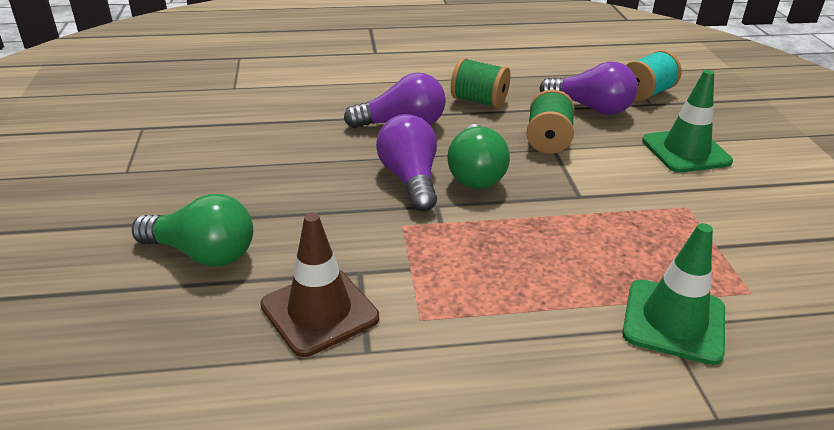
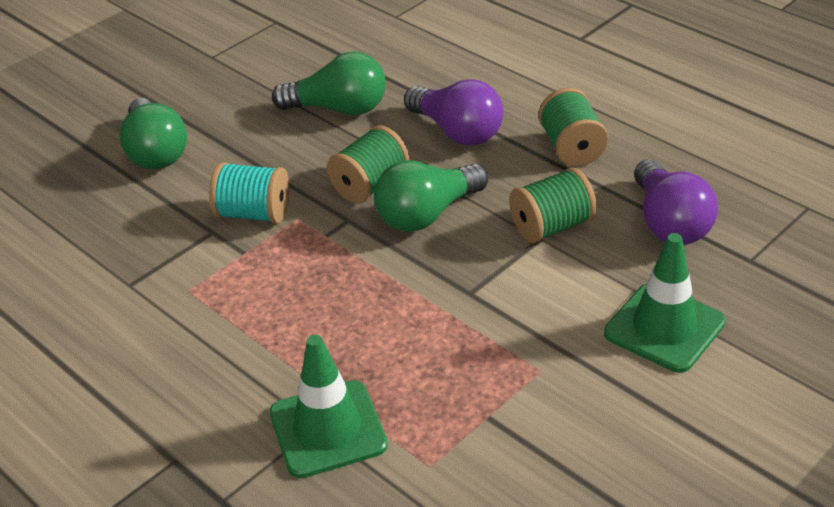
camera: 55 degrees right, 5 degrees up
brown traffic cone [260,213,379,357] -> none
purple light bulb [376,114,437,211] -> green spool [327,125,409,204]
turquoise spool [626,50,682,101] -> turquoise spool moved to [209,162,290,224]
none -> green light bulb [272,52,386,115]

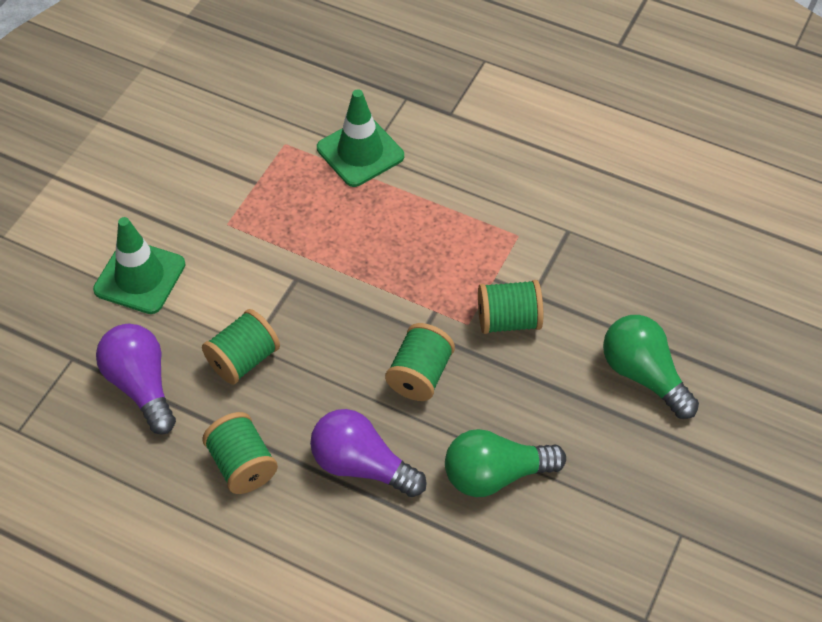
camera: 160 degrees right, 15 degrees up
turquoise spool [209,162,290,224] -> green spool [478,280,543,334]
green light bulb [374,160,488,232] -> none

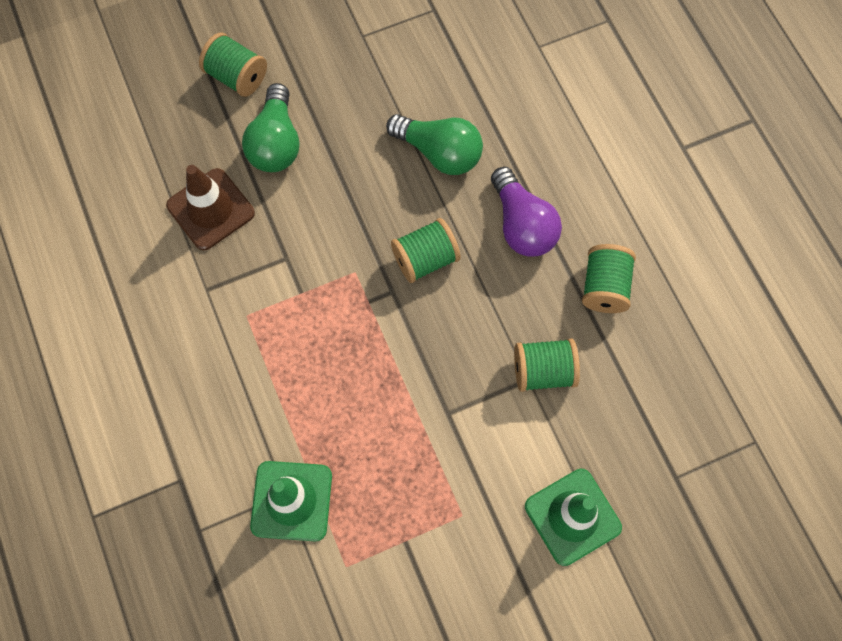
camera: 140 degrees left, 15 degrees up
purple light bulb [96,324,176,434] -> none
green spool [478,280,543,334] -> green spool moved to [199,32,267,97]
none -> brown traffic cone [166,165,255,250]

